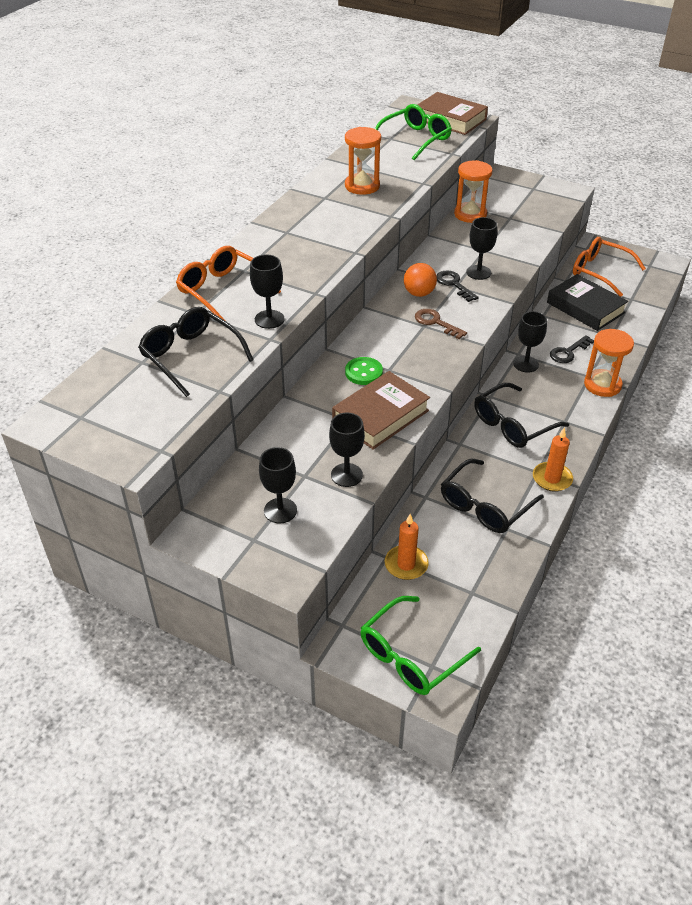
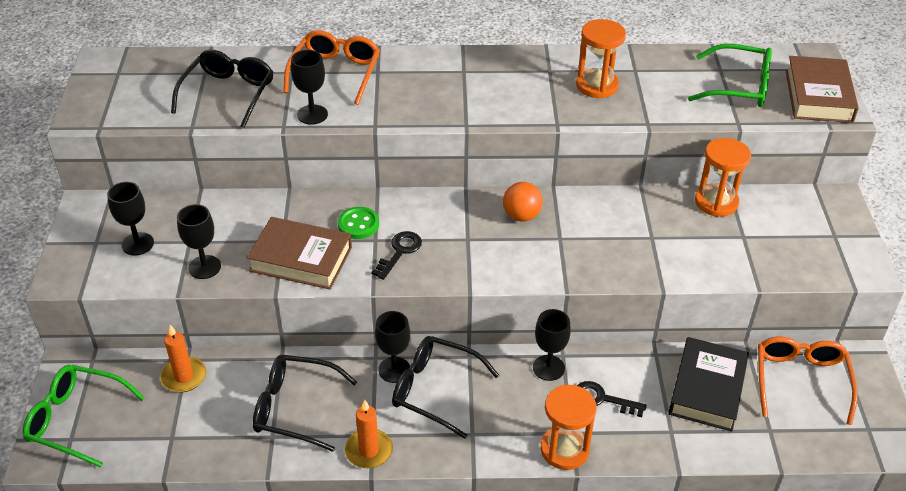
camera: 60 degrees right, 0 degrees up
brown key [415,309,467,339] -> none
black key [436,271,479,302] -> black key moved to [371,231,422,280]
black goblet [466,217,497,280] -> black goblet moved to [375,311,410,383]

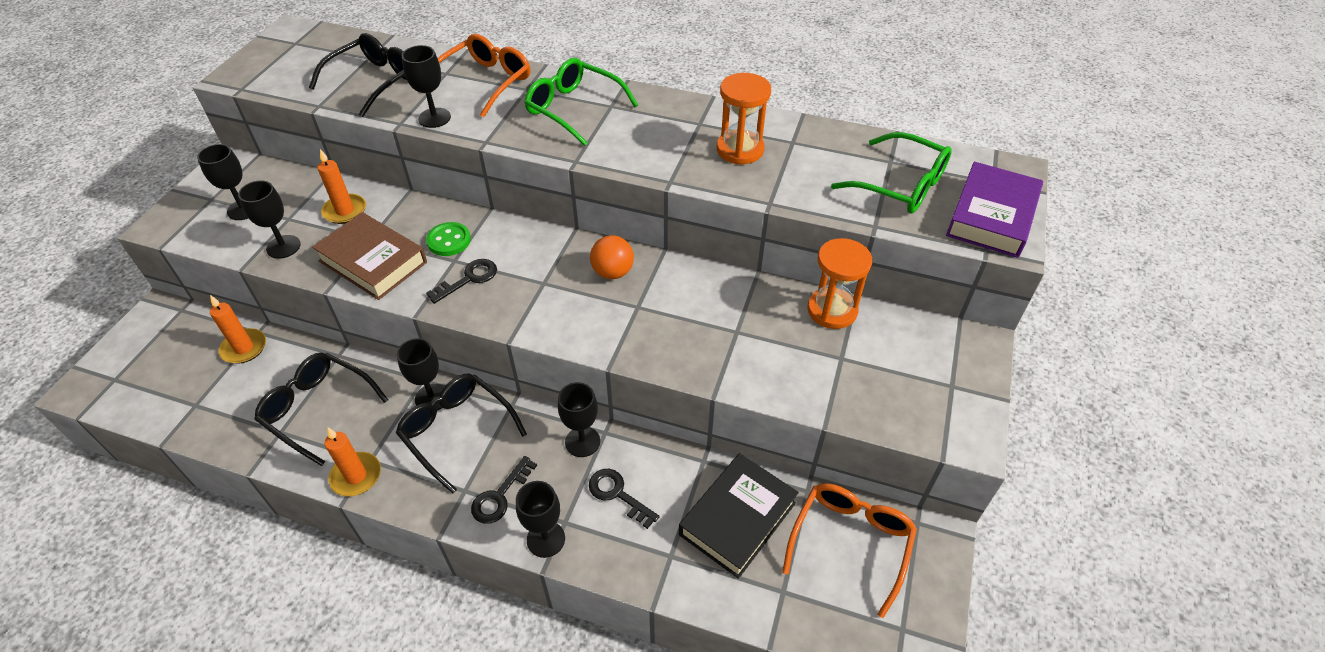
camera: 20 degrees right, 5 degrees up
green glasses [22,365,145,468] -> green glasses moved to [524,58,638,146]
orange hourglass [540,385,597,470] -> black goblet [516,481,565,558]
brown book [785,56,859,123] -> purple book [946,162,1043,258]
none -> orange candle [318,149,366,224]
none -> black key [471,456,537,524]

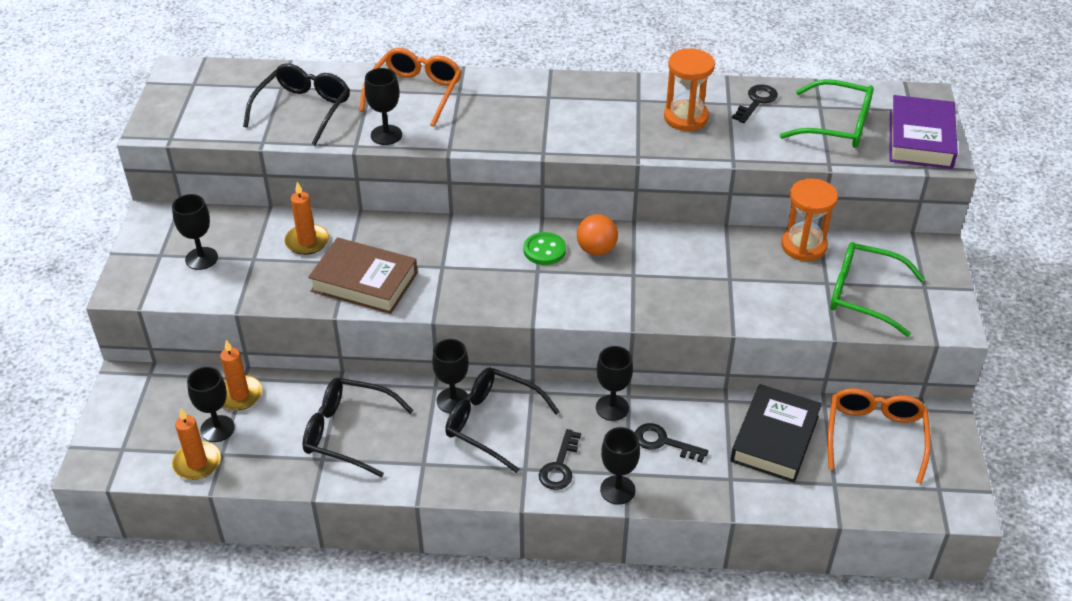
camera: 15 degrees left, 5 degrees down
black goblet [238,180,301,259] -> black goblet moved to [187,367,235,442]
orange candle [325,428,381,497] -> orange candle moved to [172,408,221,480]
green button [426,222,471,256] -> green button moved to [524,232,566,265]
black key [426,259,497,304] -> black key moved to [732,85,778,123]
green glasses [524,58,638,146] -> green glasses moved to [830,242,925,337]

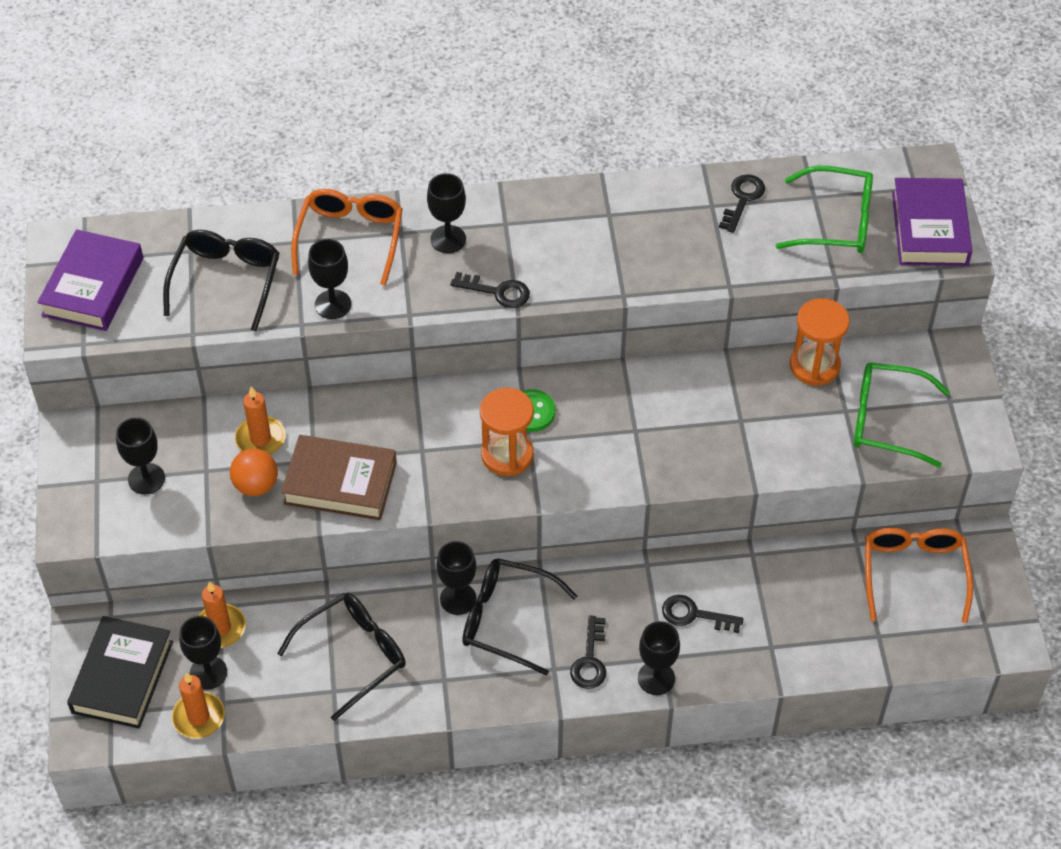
camera: 10 degrees left, 10 degrees up
black glasses [302,378,414,477] -> black glasses turned 135 degrees clockwise [277,593,406,721]
orange ball [577,214,618,256] -> orange ball moved to [230,449,278,496]
black goblet [596,346,633,421] -> black goblet moved to [427,173,466,253]
orange hourglass [664,48,715,131] -> orange hourglass moved to [480,388,534,476]
black book [730,384,822,483] -> black book moved to [67,616,173,729]
none -> purple book [37,229,143,331]
none -> black key [450,272,530,308]

